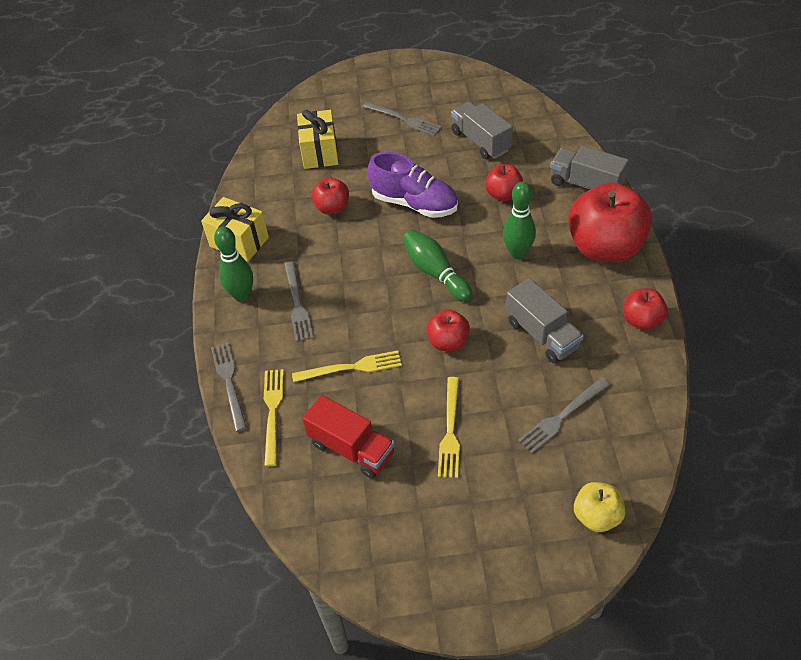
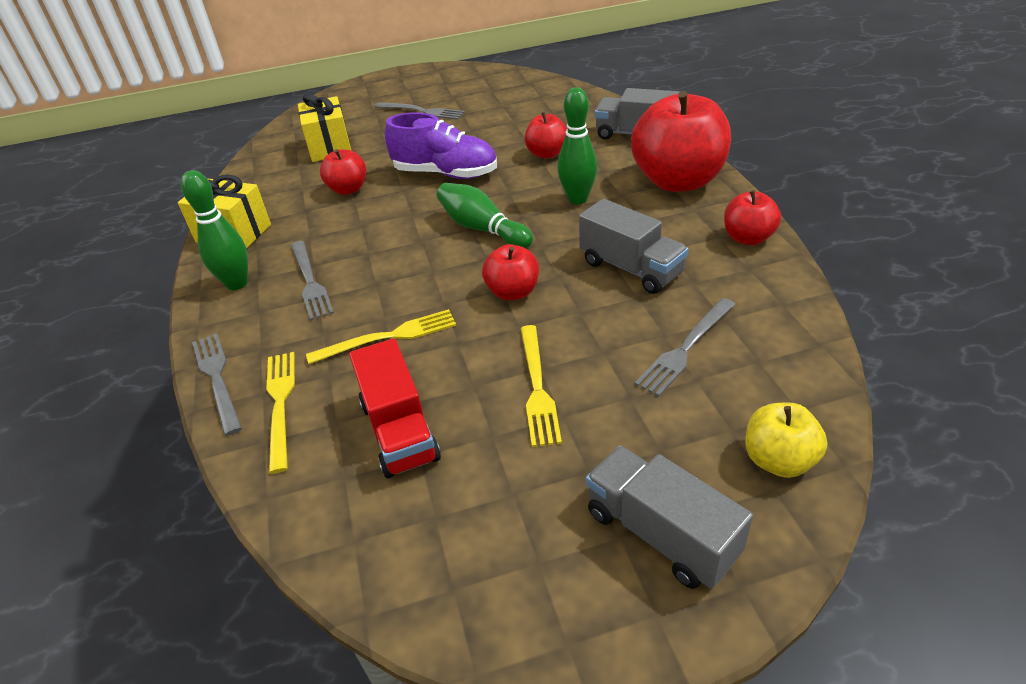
camera: 10 degrees left, 10 degrees down
red truck [302,395,395,479] -> red truck turned 45 degrees clockwise [349,338,441,478]
grey truck [451,101,513,159] -> grey truck moved to [586,446,753,589]

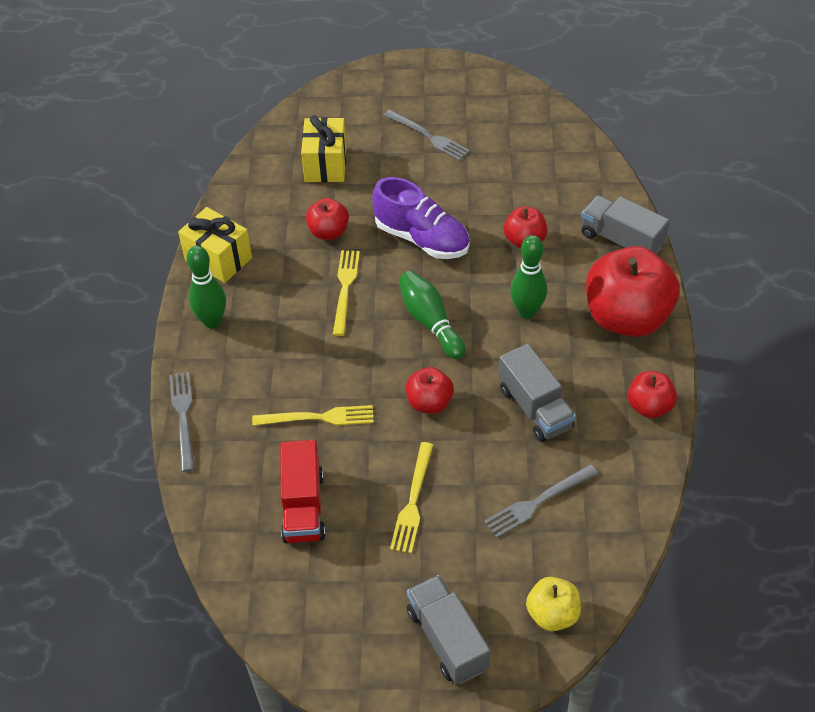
camera: 15 degrees right, 10 degrees up
yellow fork [266,352,295,474] -> yellow fork moved to [333,250,360,336]
grey fork [291,241,334,321] -> none

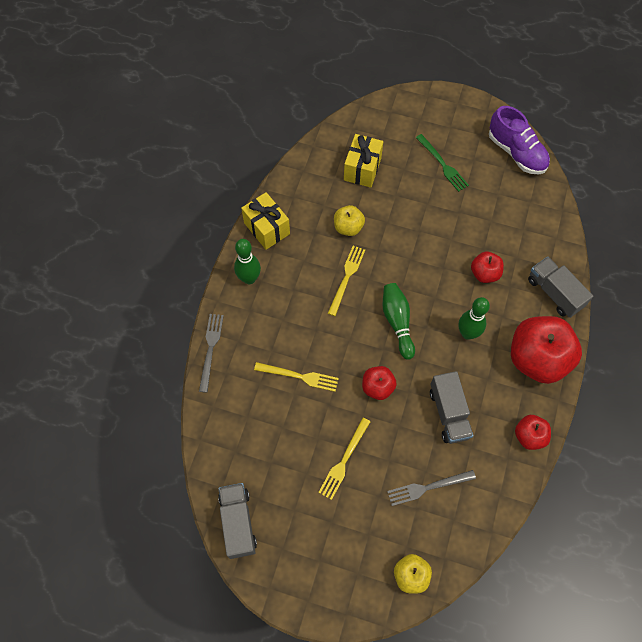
camera: 15 degrees right, 15 degrees up
red truck [280,440,325,543] -> none
red apple [306,198,349,240] -> yellow apple [334,205,365,236]
purple shoe [372,177,469,259] -> purple shoe moved to [489,106,550,174]
grey fork [384,110,470,161] -> green fork [416,134,469,192]
grey truck [407,575,491,685] -> grey truck moved to [218,483,257,559]

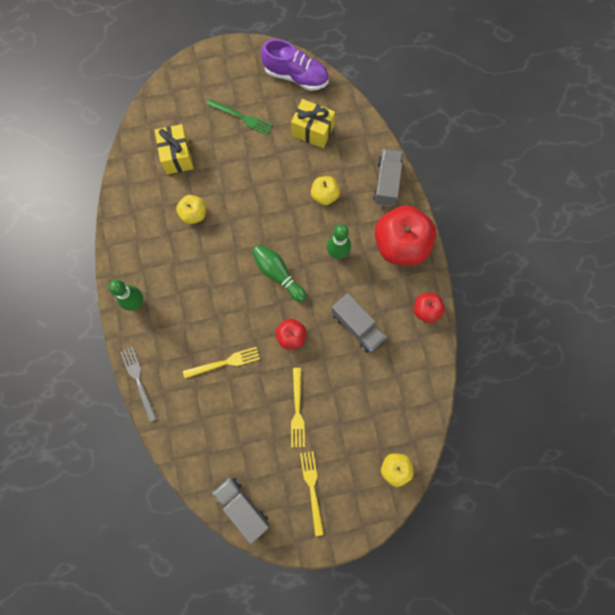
camera: 30 degrees left, 10 degrees up
yellow gift [241,192,290,250] -> yellow gift moved to [291,99,335,148]
yellow fork [328,246,365,316] -> yellow fork moved to [300,451,324,536]
grey fork [387,470,476,506] -> none
red apple [471,252,504,283] -> yellow apple [311,176,340,205]
grey truck [528,257,593,318] -> grey truck turned 75 degrees clockwise [373,149,402,207]

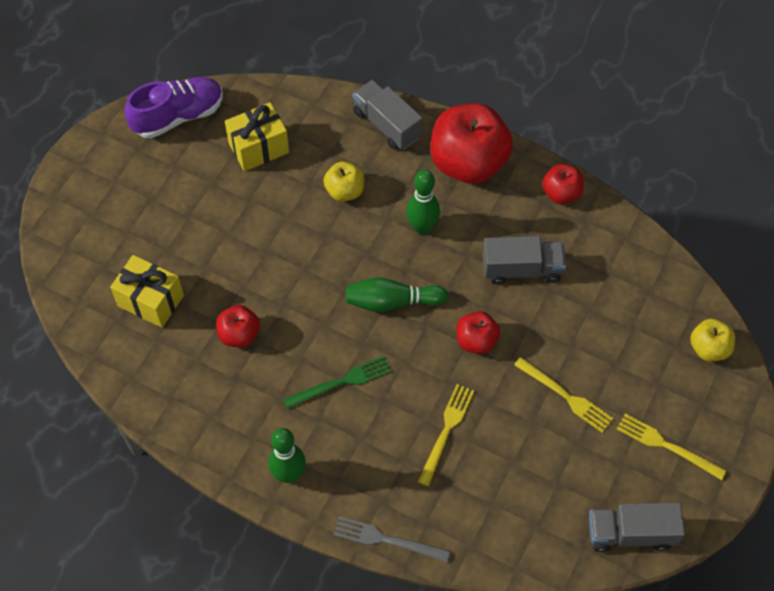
camera: 50 degrees left, 15 degrees down
yellow apple [176,195,206,224] -> red apple [216,305,260,347]
green fork [207,99,273,135] -> green fork moved to [283,356,391,409]

